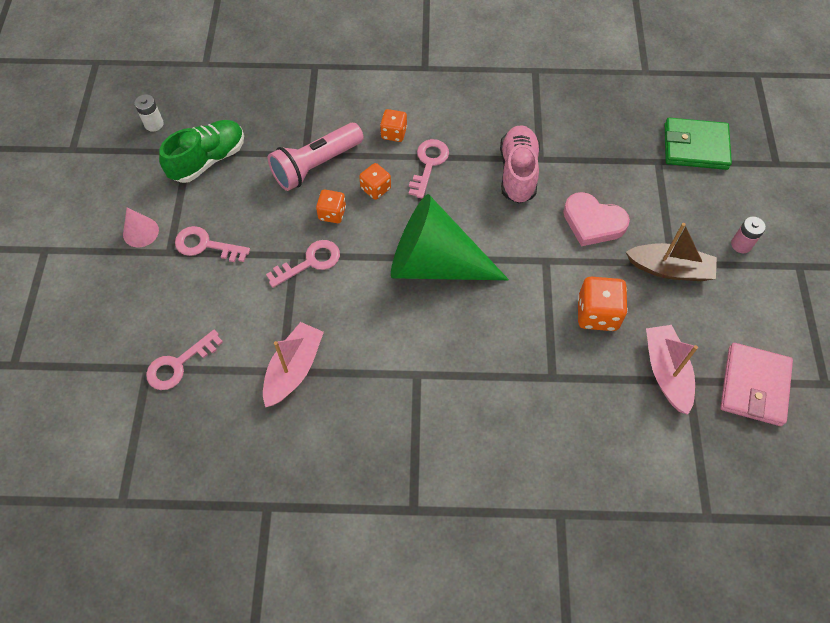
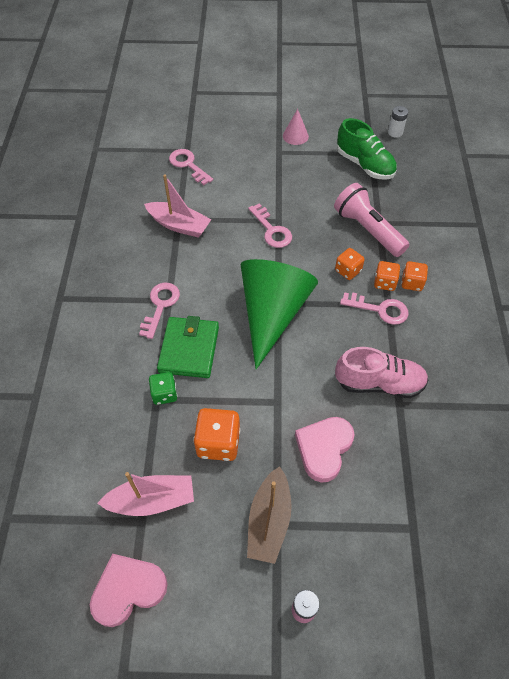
camera: 90 degrees right, 5 degrees down
pink key [175,226,250,262] -> pink key moved to [139,283,180,339]
orange dice [316,190,346,223] -> orange dice moved to [374,261,400,291]
green wallet [665,118,732,170] -> green wallet moved to [157,316,219,378]
pink wallet [720,343,793,426] -> pink heart [90,554,168,627]
none -> green dice [149,372,177,405]

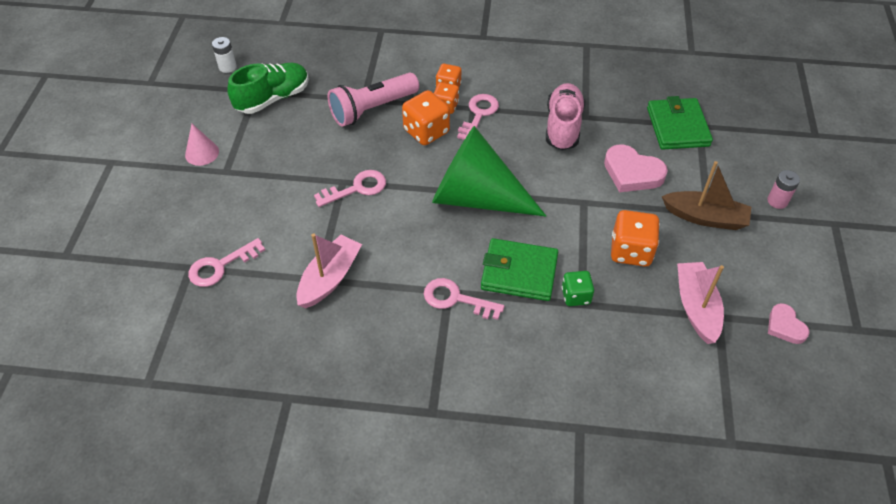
camera: 85 degrees left, 5 degrees down
pink heart [90,554,168,627] -> pink heart [768,303,810,344], size x0.61
orange dice [335,248,365,280] -> orange dice [402,90,450,145], size x1.60
none -> green wallet [647,96,713,150]

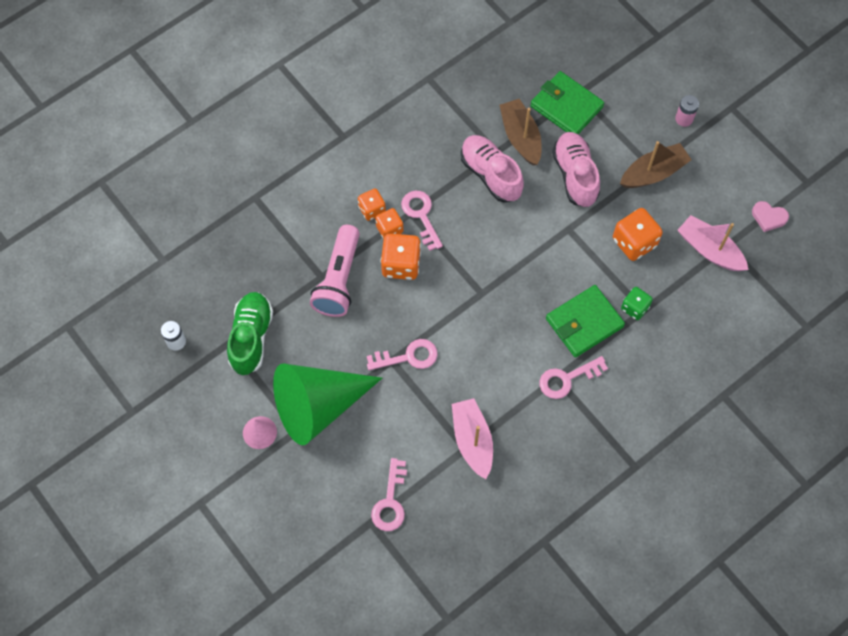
camera: 45 degrees left, 15 degrees up
pink key [314,170,386,207] -> pink key turned 60 degrees clockwise [367,339,438,370]
green cone [432,126,546,216] -> green cone moved to [273,364,382,445]
pink heart [604,144,668,192] -> pink shoe [552,132,600,207]
none -> brown boat [499,99,542,166]

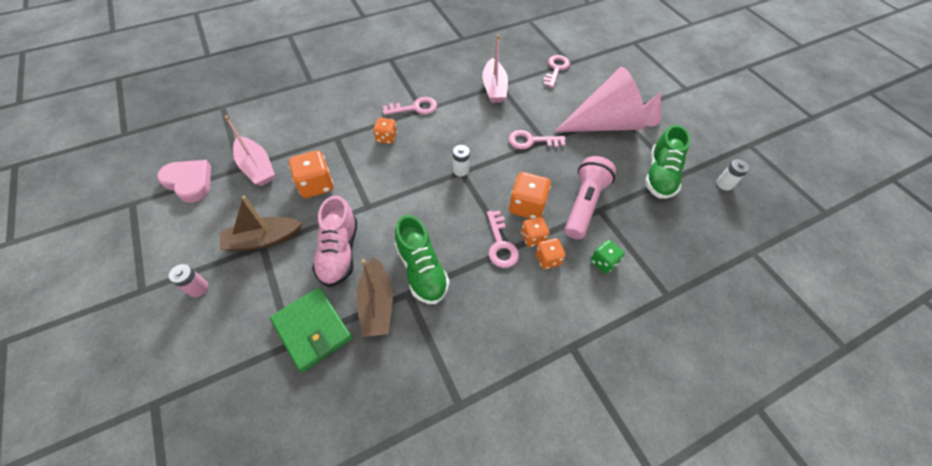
camera: 170 degrees left, 10 degrees down
green cone [273,364,382,445] -> pink cone [554,67,646,132]
pink shoe [461,135,524,202] -> green shoe [395,215,450,304]
green wallet [546,285,625,357] -> orange dice [373,118,397,144]
green dice [621,287,653,320] -> green dice moved to [591,240,625,274]
pink heart [752,201,789,232] -> pink heart [157,160,211,202], size x1.64
none -> white battery [453,145,470,176]

